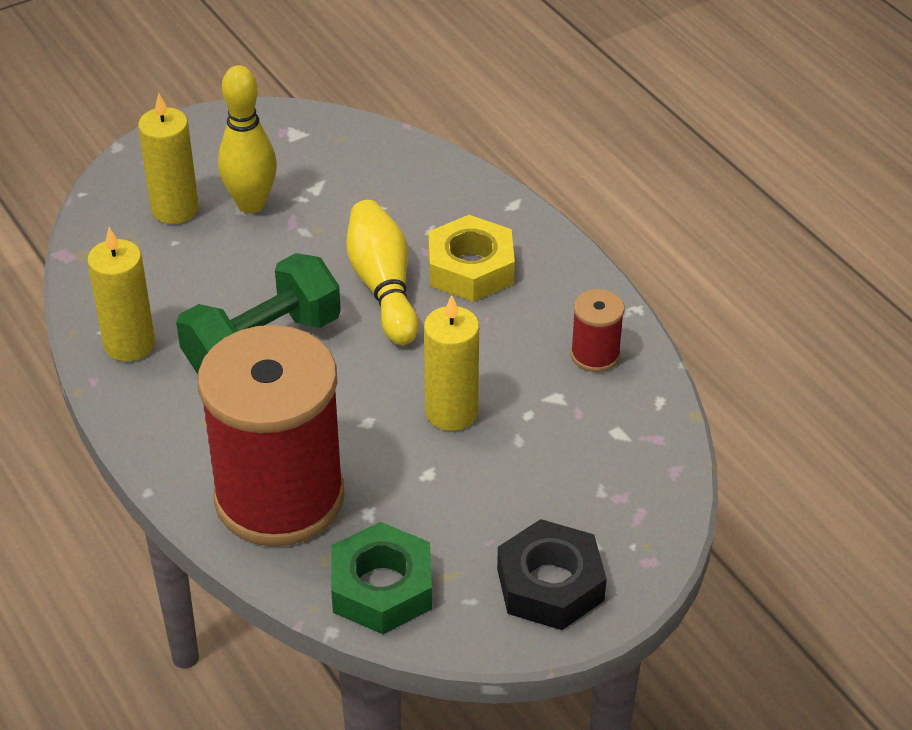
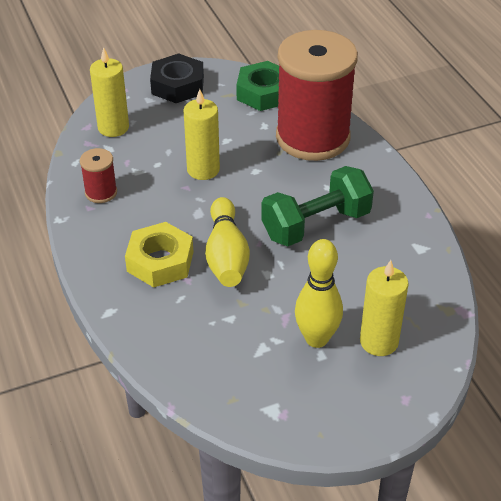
camera: 170 degrees left, 0 degrees up
yellow candle [87,227,155,362] -> yellow candle moved to [90,47,129,137]

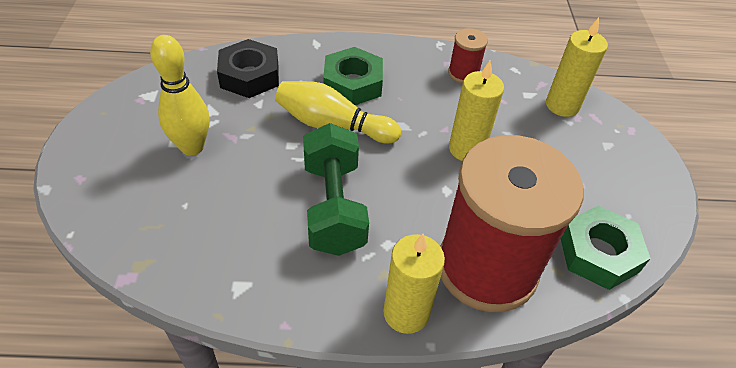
camera: 110 degrees right, 5 degrees up
yellow nut [125,222,193,288] -> green nut [323,47,383,105]
black nut [150,53,204,103] -> black nut moved to [217,39,279,98]
yellow candle [360,260,409,356] -> yellow candle moved to [383,234,445,334]

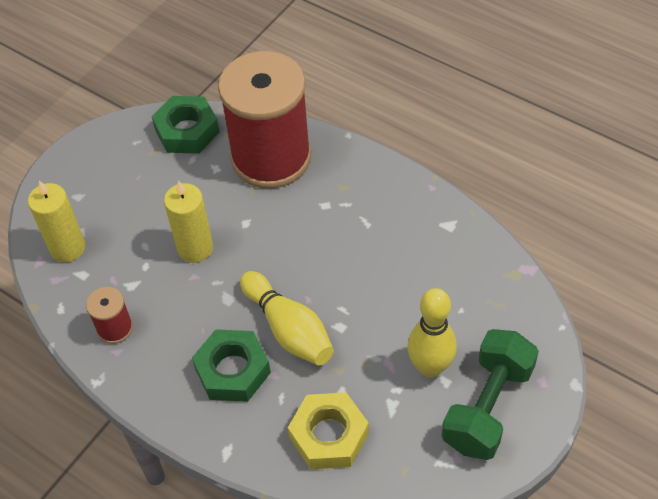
camera: 140 degrees left, 5 degrees up
black nut [217,39,279,98] -> yellow nut [288,392,369,469]
green dumbbell [303,123,369,256] -> green dumbbell moved to [442,329,539,460]
yellow candle [383,234,445,334] -> none

